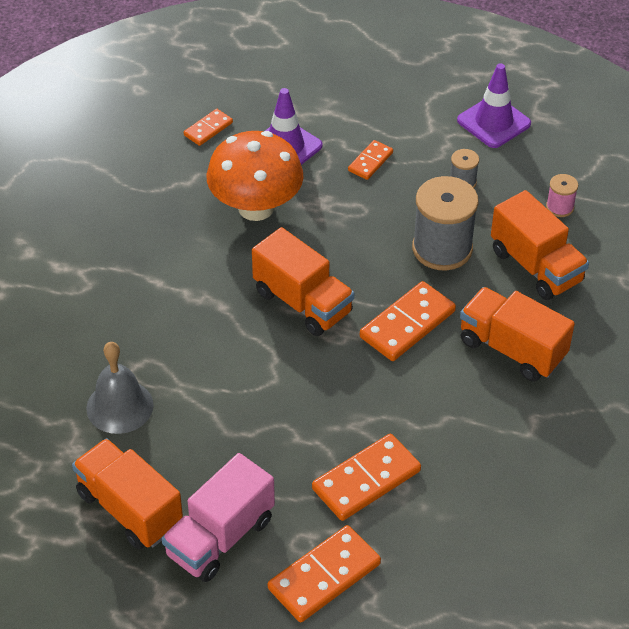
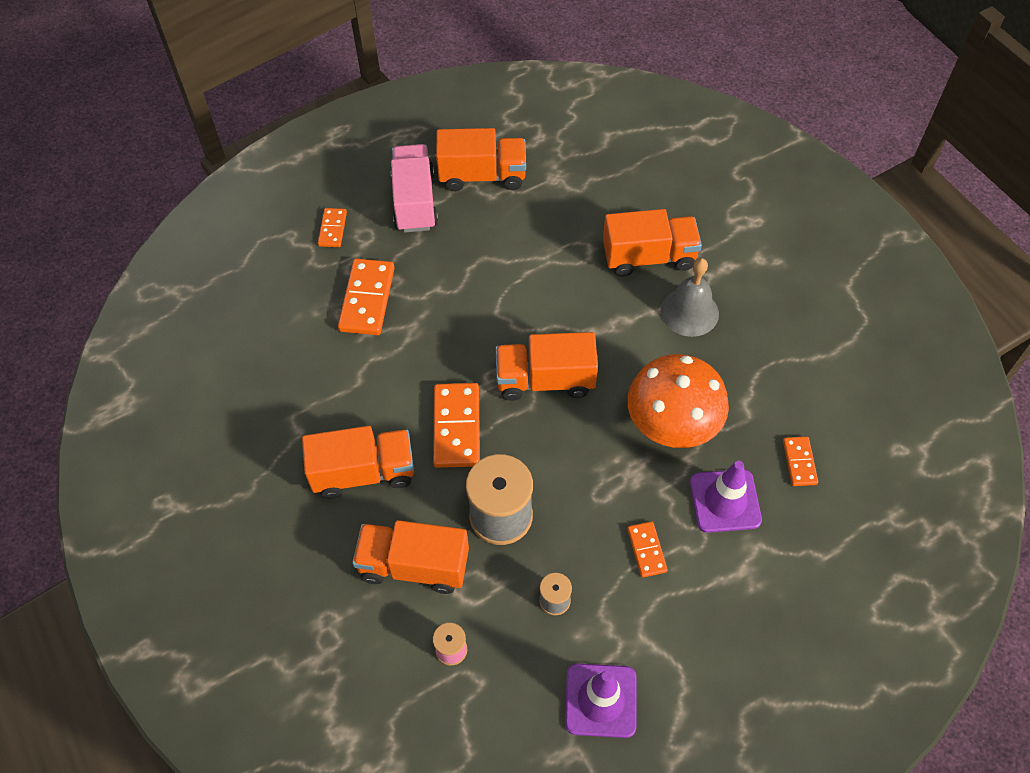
camera: 135 degrees right, 10 degrees up
grey bell [86,342,153,434] -> grey bell moved to [661,258,719,337]
orange domino [268,525,381,622] -> orange domino [318,208,347,247], size x0.56
none -> orange truck [603,209,702,277]

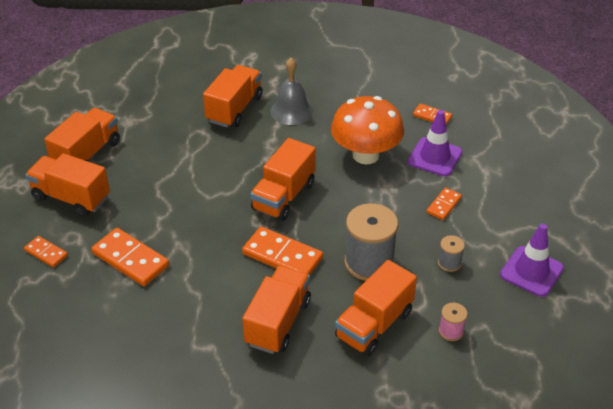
camera: 60 degrees left, 15 degrees down
pink truck [390,144,438,232] -> orange truck [25,153,110,217]
orange domino [627,521,668,578] -> orange domino turned 75 degrees counterclockwise [427,188,462,220]

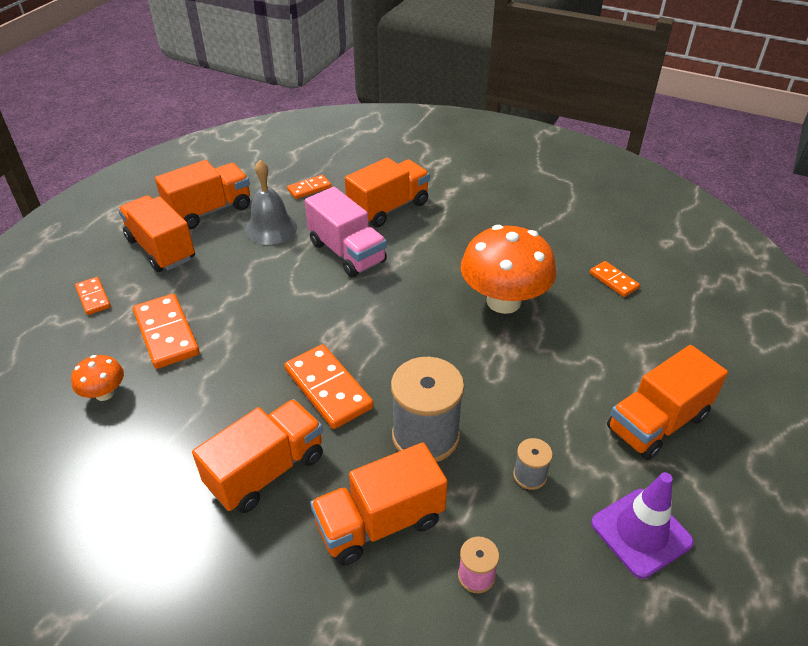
camera: 25 degrees right, 0 degrees up
orange truck [250,138,316,221] -> orange truck moved to [607,345,728,460]
grey bell [270,58,313,125] -> grey bell moved to [245,160,297,245]
purple traffic cone [408,110,462,176] -> none
orange domino [427,188,462,220] -> orange domino moved to [287,175,331,199]
none -> orange mushroom [71,355,124,401]
none -> pink truck [305,187,387,277]

